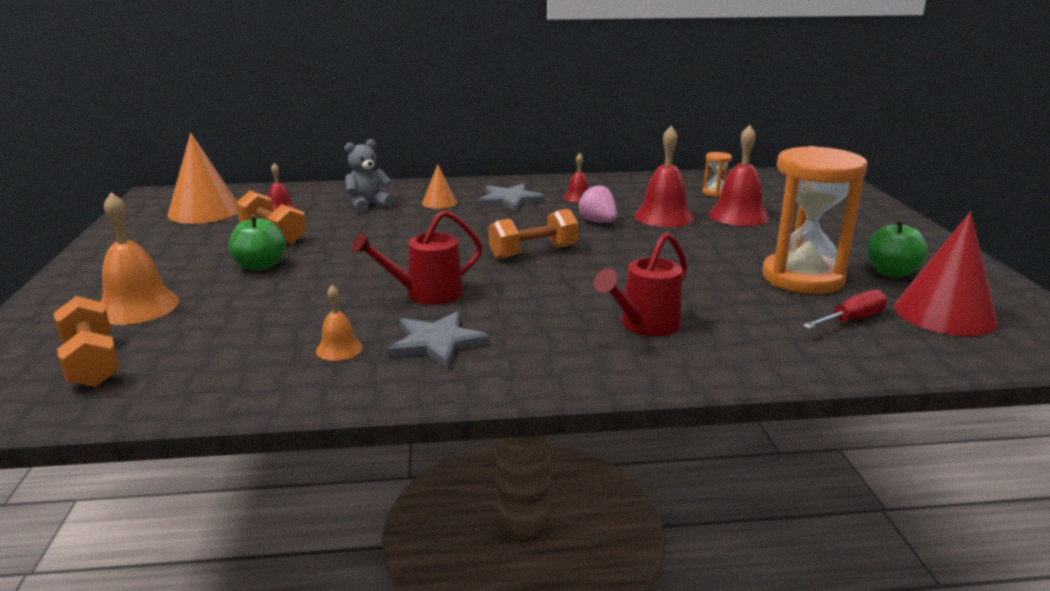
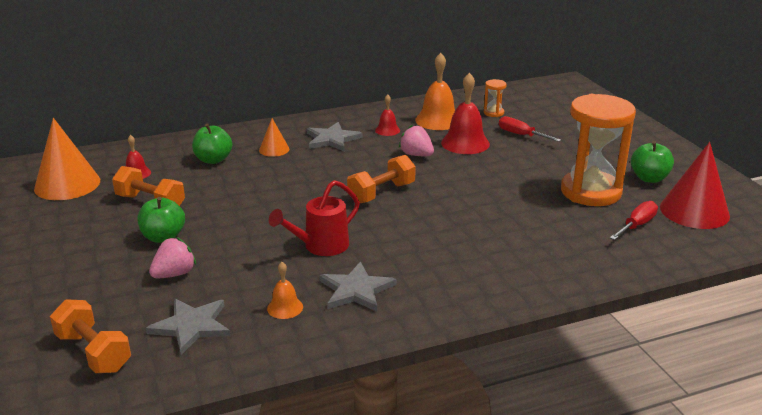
camera: 15 degrees left, 5 degrees up
orange bell [100,192,179,325] -> orange bell moved to [415,53,455,130]
grey teddy bear [345,139,394,213] -> green apple [192,123,232,164]
red watering can [594,232,687,336] -> none
red bell [709,125,769,226] -> red screwdriver [499,116,561,142]
none -> grey star [146,299,230,355]
none -> pink strawberry [149,237,196,278]

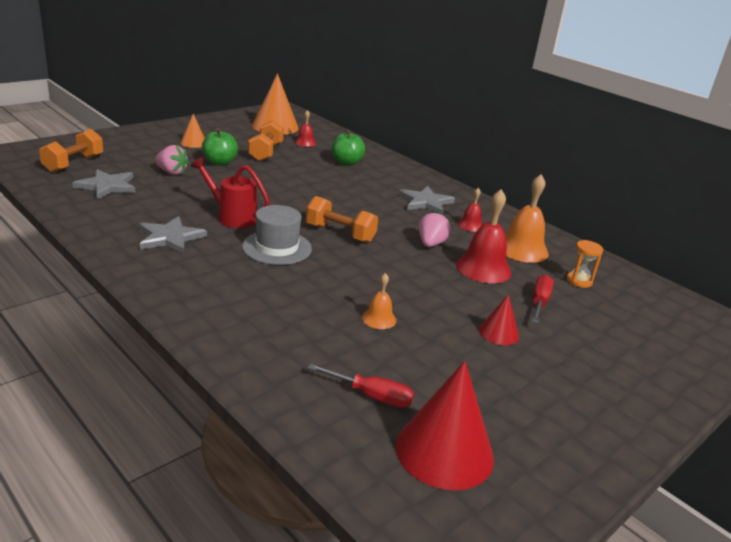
camera: 65 degrees right, 0 degrees up
orange cone [259,118,289,157] -> orange cone moved to [180,114,205,148]
orange bell [267,262,303,319] -> orange bell moved to [362,273,396,329]
orange hourglass [561,94,636,206] -> none
green apple [631,141,674,183] -> none
none -> grey hat [242,205,312,265]
none -> red cone [479,294,519,345]

